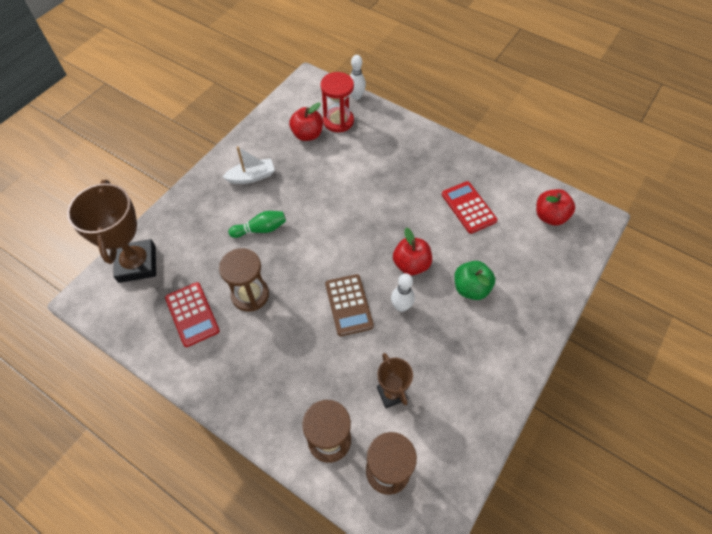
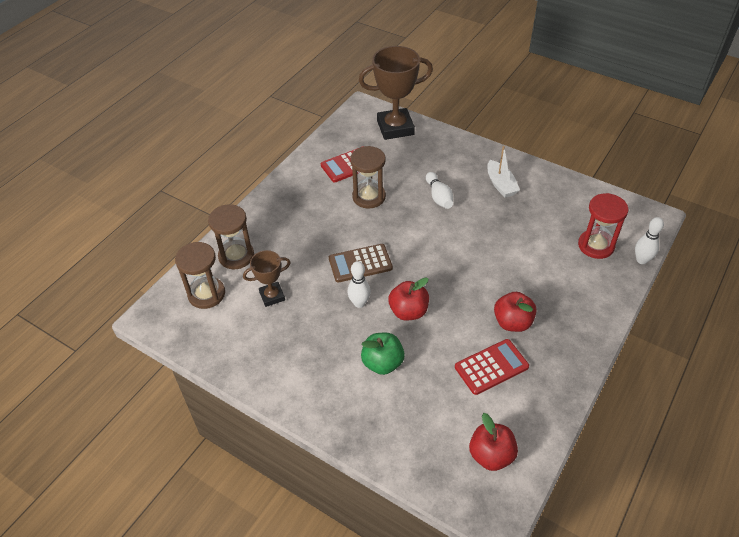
camera: 90 degrees right, 10 degrees down
green bowling pin [229,211,286,238] -> white bowling pin [426,172,453,209]
red apple [289,102,323,141] -> red apple moved to [494,292,537,332]

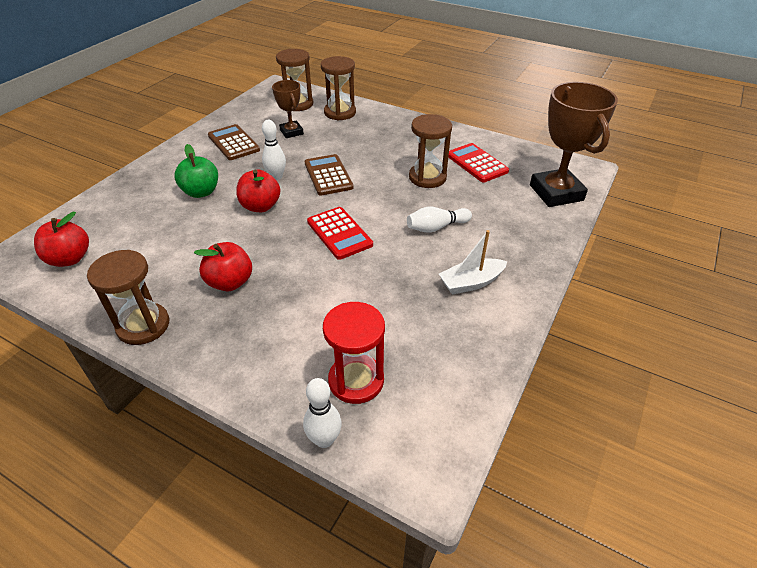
camera: 85 degrees right, 5 degrees down
red calculator [455,339,529,395] -> red calculator moved to [307,207,373,260]
none -> brown hourglass [87,250,169,345]
none -> brown calculator [208,124,260,160]

